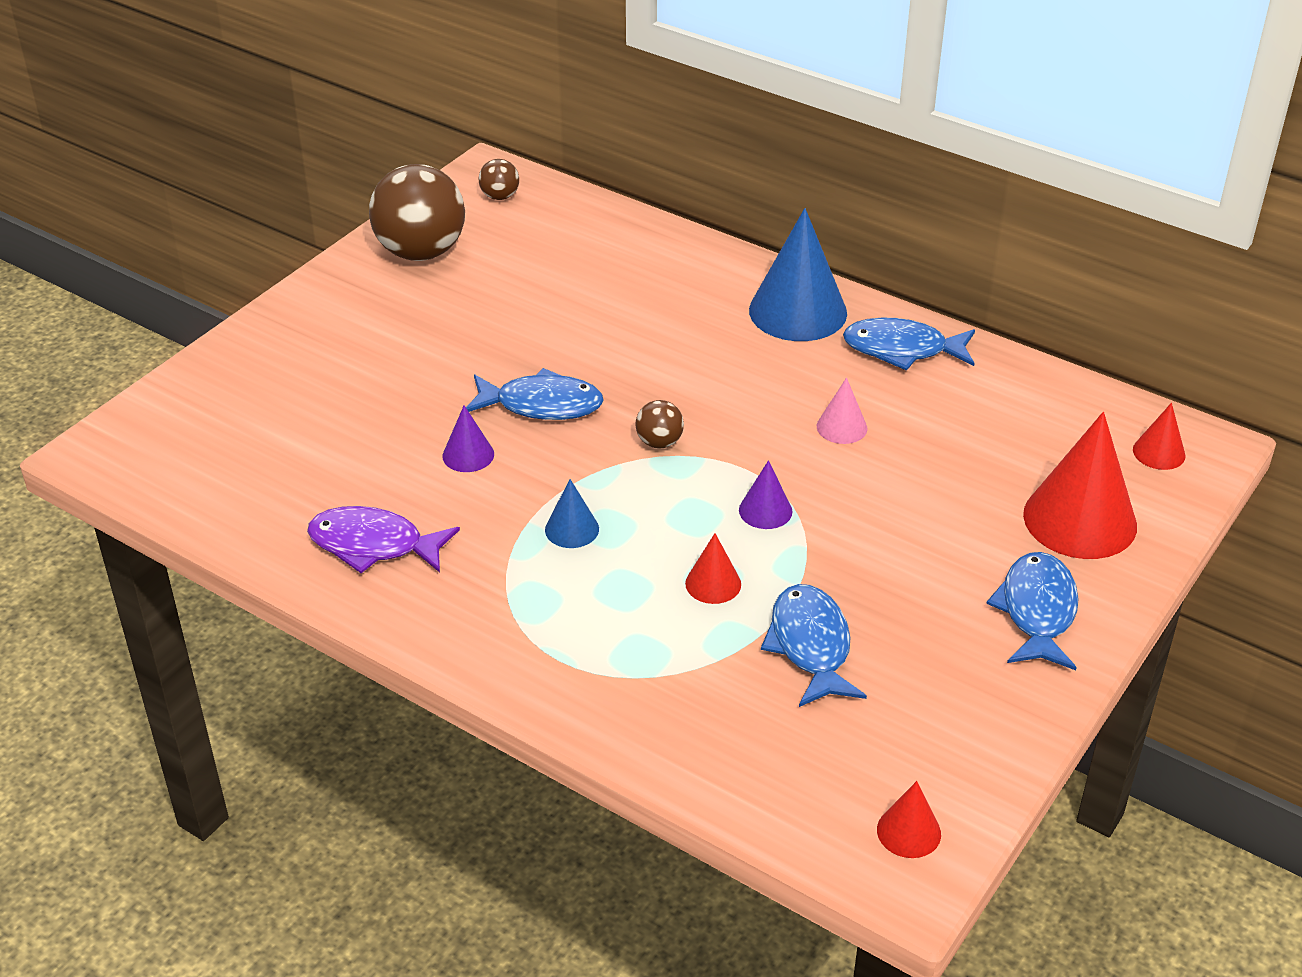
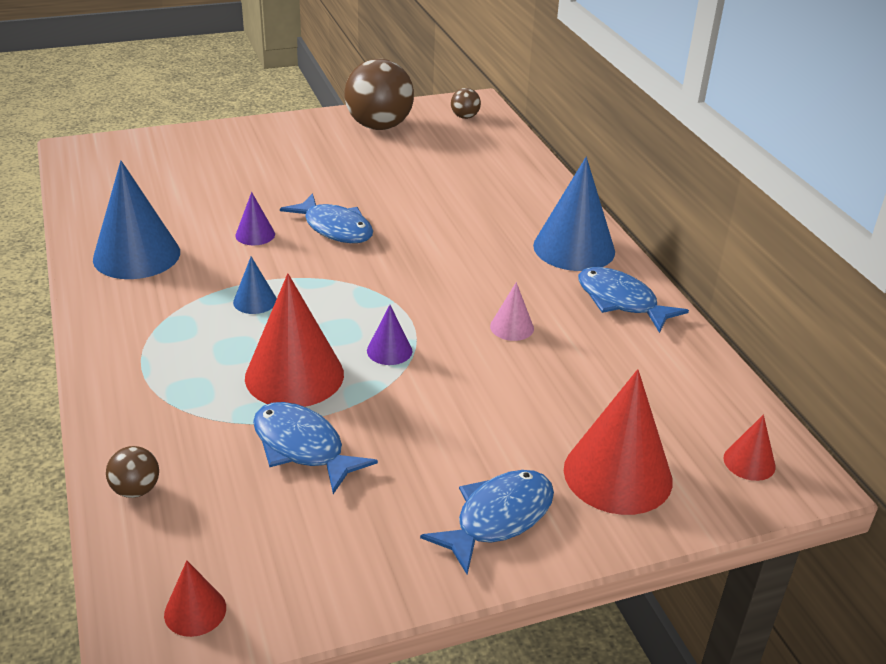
camera: 35 degrees right, 5 degrees down
purple fish [307,506,460,573] -> blue cone [93,161,180,279]
brown ball [635,400,684,448] -> brown ball moved to [106,446,159,498]
red cone [685,533,741,604] -> red cone [245,273,344,407], size x2.08
blue fish [761,584,867,707] -> blue fish turned 75 degrees counterclockwise [253,402,378,494]

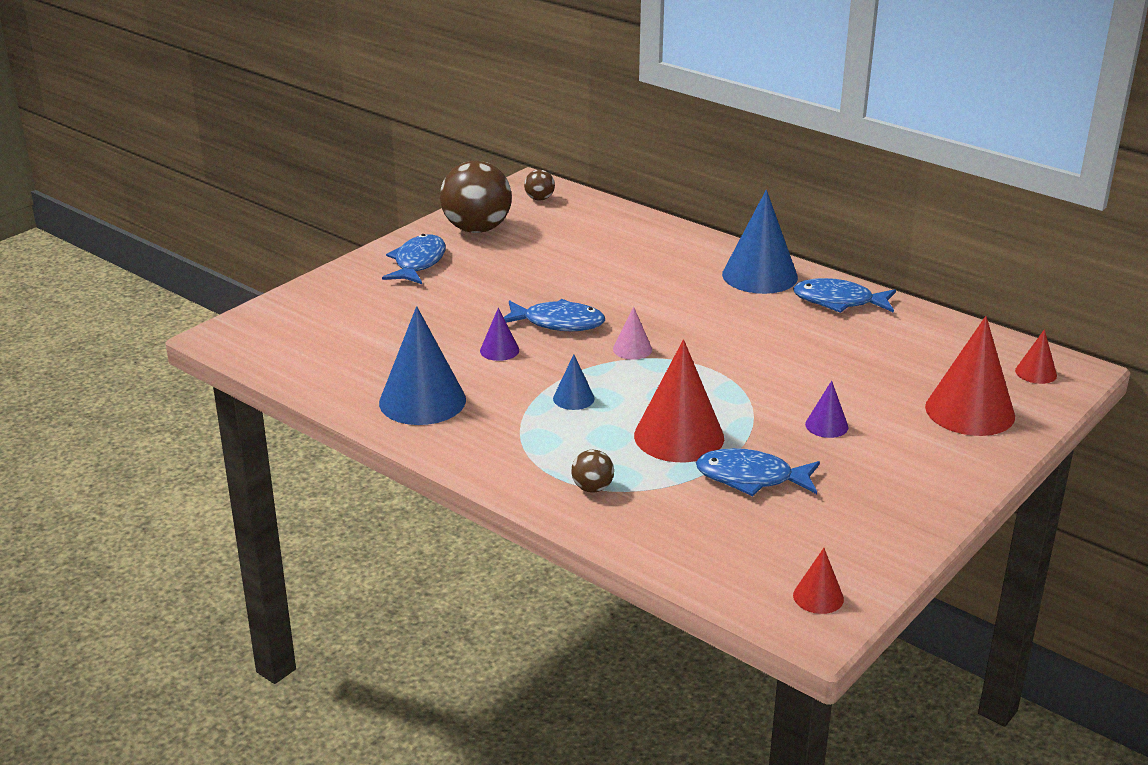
camera: 30 degrees left, 5 degrees down
brown ball [106,446,159,498] -> brown ball moved to [571,450,614,493]
purple cone [367,305,412,365] -> purple cone moved to [805,381,849,438]
blue fish [420,470,554,575] -> blue fish moved to [382,234,446,284]
pink cone [490,282,534,341] -> pink cone moved to [613,306,652,360]

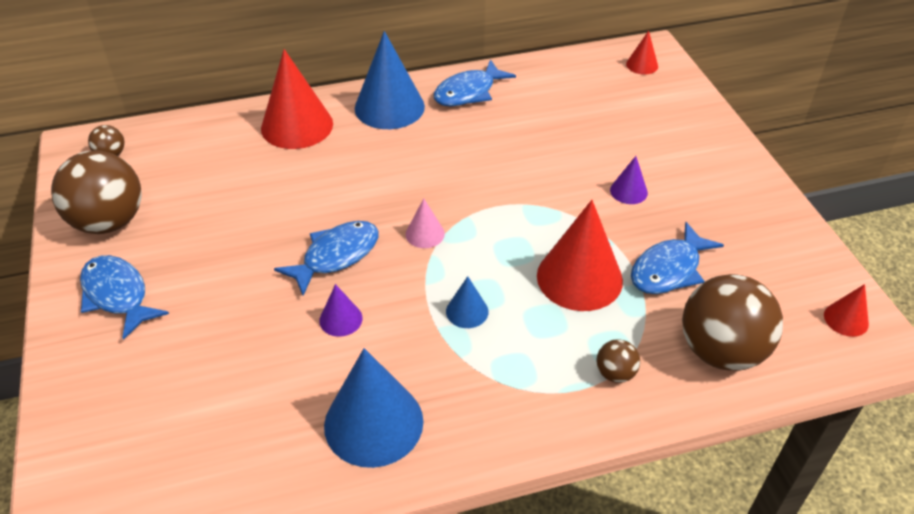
camera: 55 degrees left, 15 degrees up
red cone [925,316,1015,436] -> red cone moved to [261,49,333,149]
none -> brown ball [682,274,783,371]

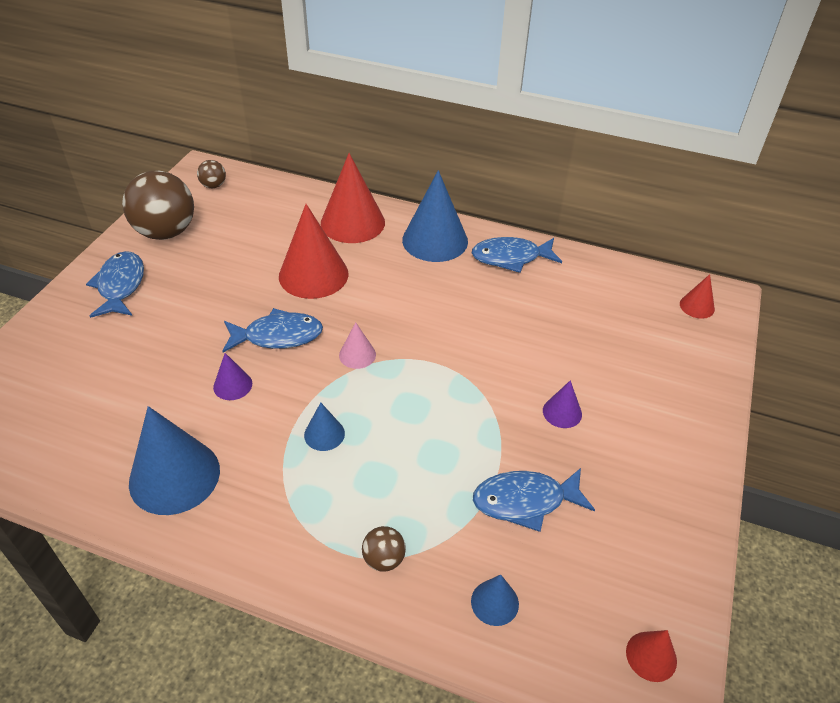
camera: 35 degrees right, 0 degrees up
red cone [537,200,623,311] -> red cone moved to [279,204,348,299]
brown ball [682,274,783,371] -> blue cone [471,574,519,626]

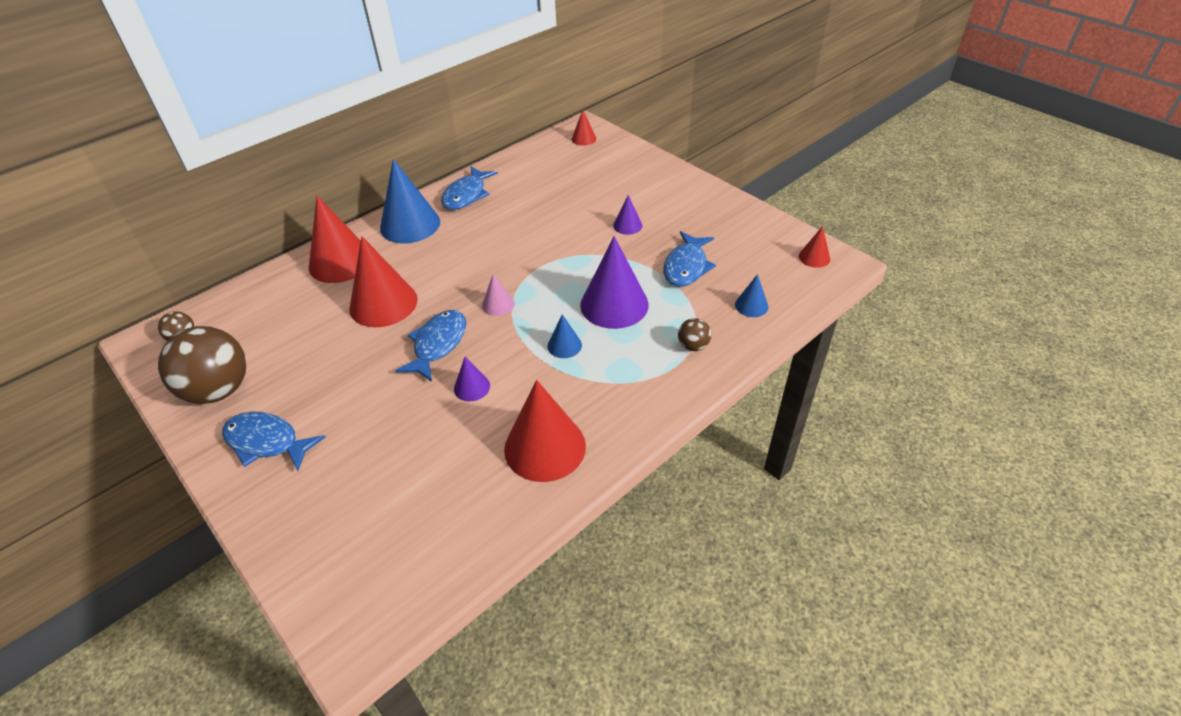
camera: 60 degrees left, 0 degrees up
blue cone [129,406,220,515] -> red cone [504,380,586,482]
none -> purple cone [580,236,649,329]

